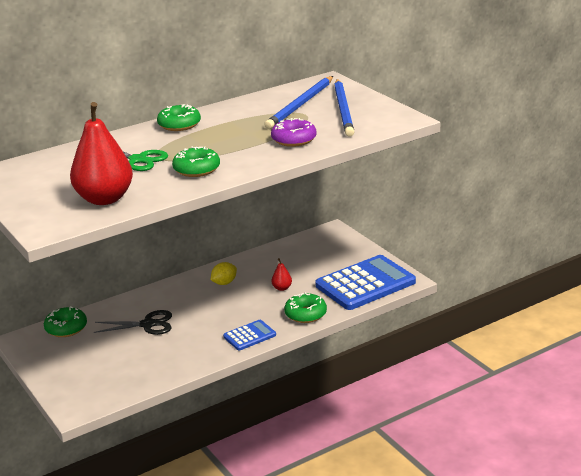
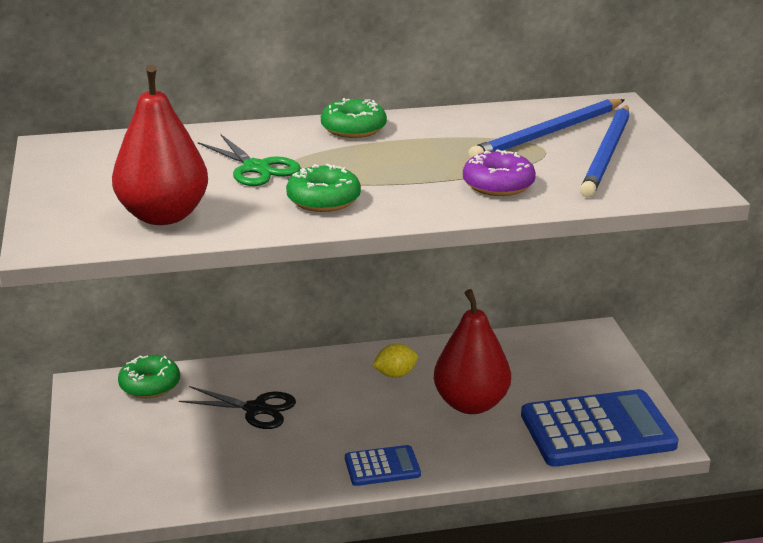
camera: 20 degrees right, 0 degrees up
red pear [272,258,292,291] -> red pear [434,289,511,414], size x2.44
green donut [284,292,327,323] -> none

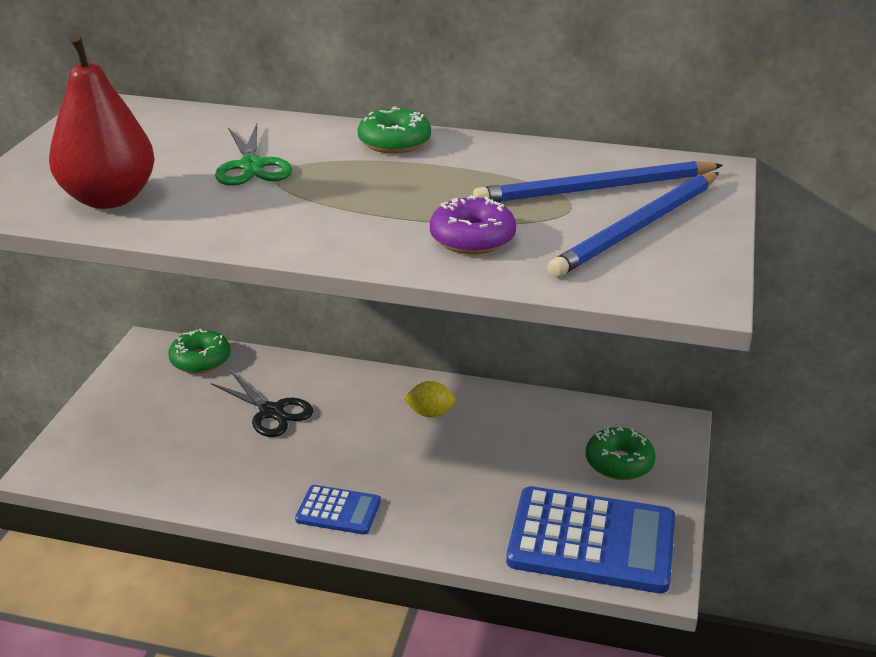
camera: 25 degrees right, 5 degrees up
green donut [286,163,361,212] -> green donut moved to [586,426,656,480]
red pear [434,289,511,414] -> none

